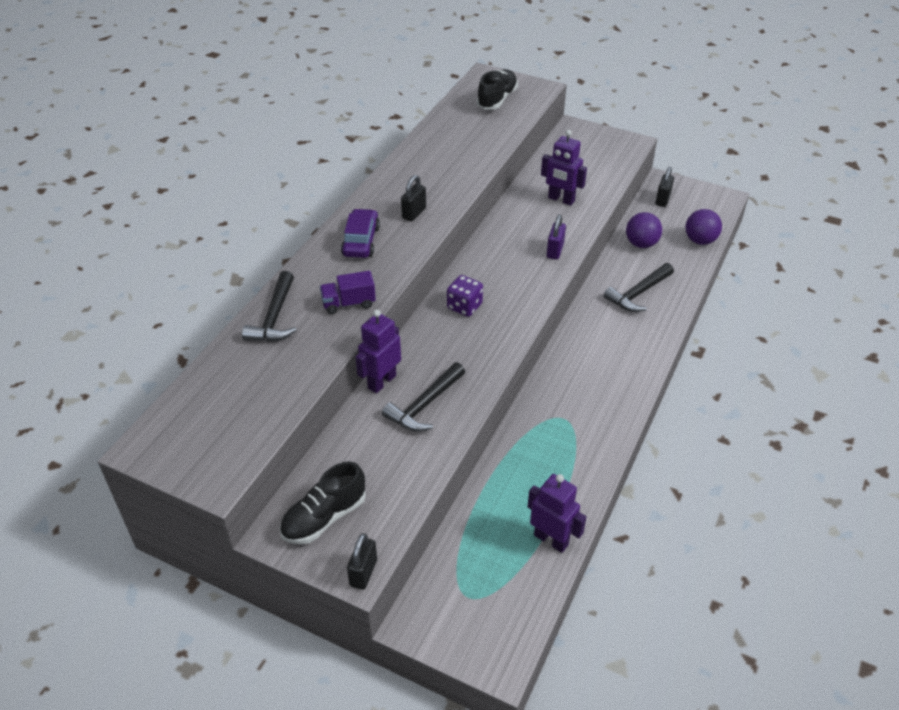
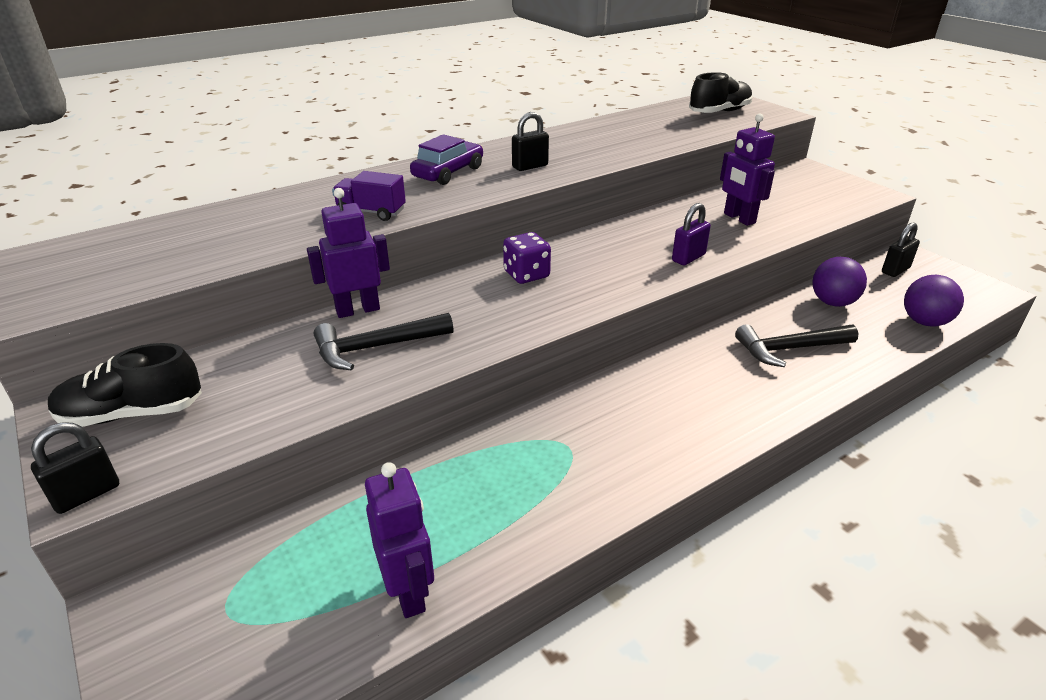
camera: 30 degrees right, 10 degrees down
black hammer [242,271,297,342] -> none

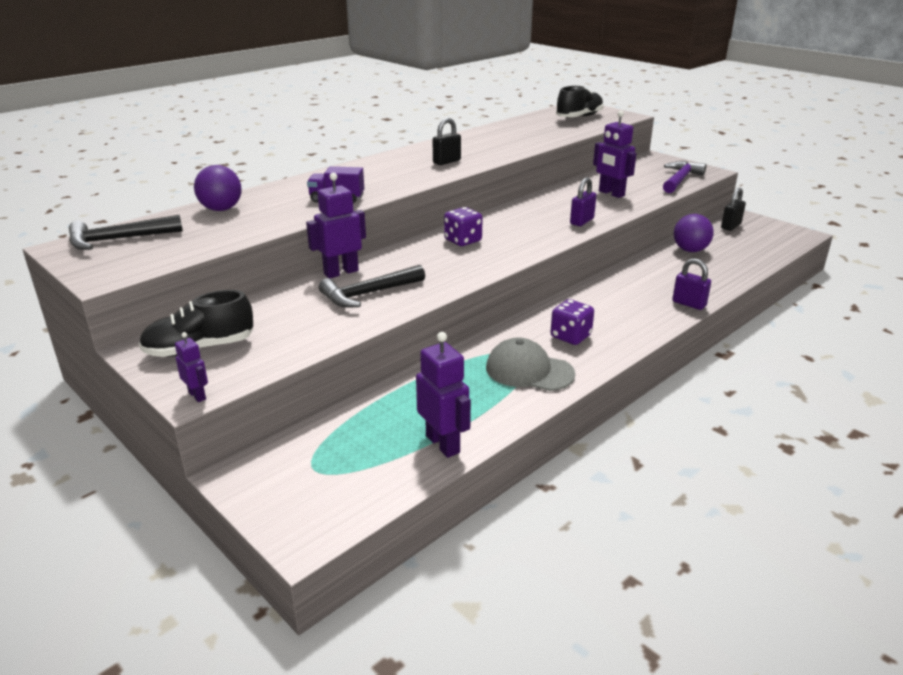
camera: 10 degrees left, 5 degrees down
black padlock [31,422,119,514] -> purple robot [175,332,208,402]
purple car [410,134,483,185] -> none
black hammer [735,324,858,367] -> black hammer moved to [69,215,183,250]
purple ball [904,275,964,327] -> purple ball moved to [194,165,242,211]
none -> grey cap [486,337,575,391]
none -> purple dice [551,299,594,345]
none -> purple hammer [663,161,707,193]
none -> purple padlock [672,258,711,310]

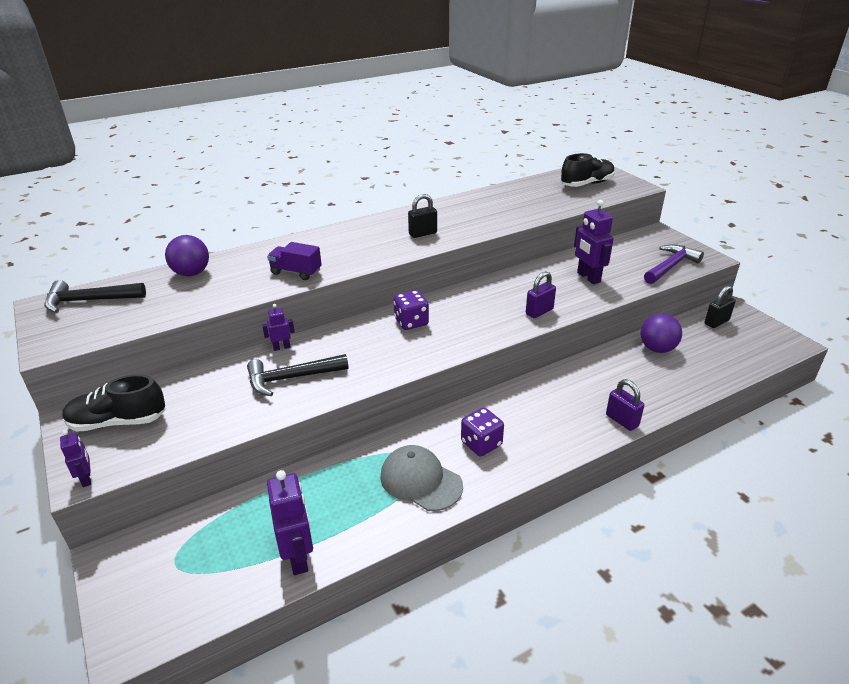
camera: 15 degrees right, 5 degrees up
purple robot [306,173,366,278] -> purple robot [262,304,295,351], size x0.54

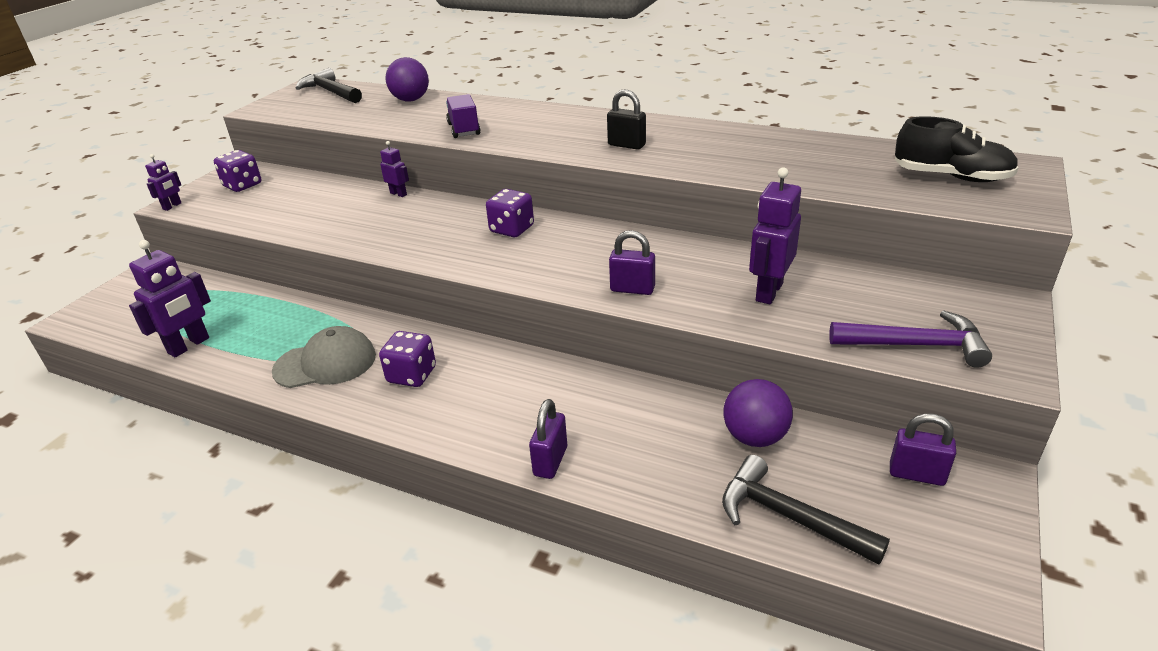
camera: 55 degrees right, 0 degrees up
black shoe [62,374,166,432] -> purple dice [214,150,261,192]
black hammer [247,354,349,396] -> black hammer moved to [722,455,890,565]
grey cap [380,445,463,511] -> grey cap turned 75 degrees clockwise [272,326,376,388]
black padlock [705,286,736,328] -> purple padlock [890,413,956,486]

